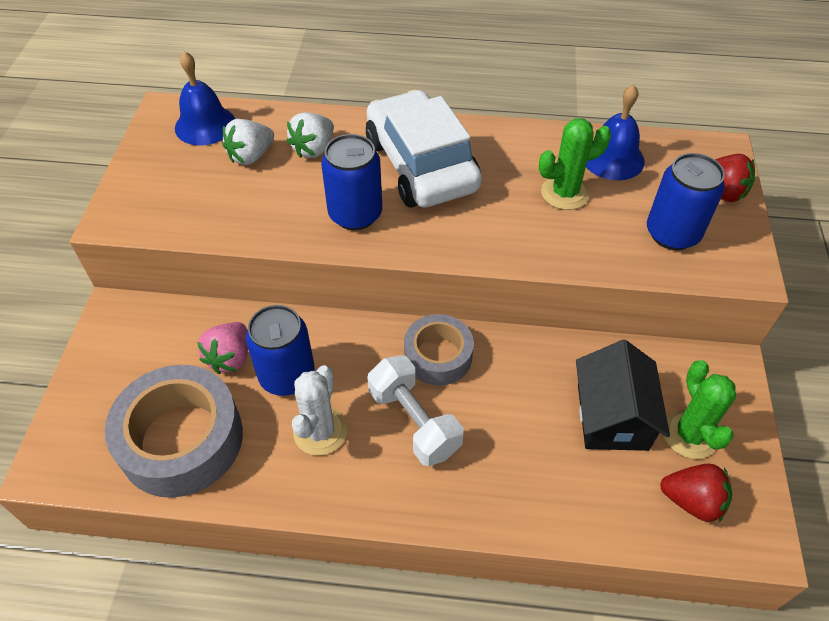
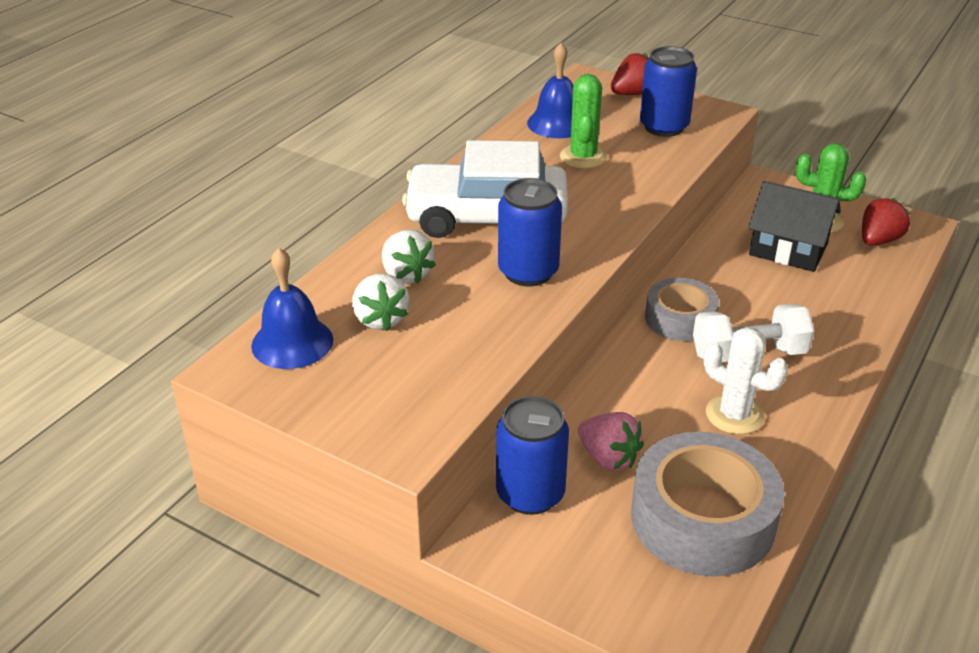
camera: 65 degrees left, 15 degrees down
blue can [246,305,315,396] -> blue can moved to [496,396,569,515]

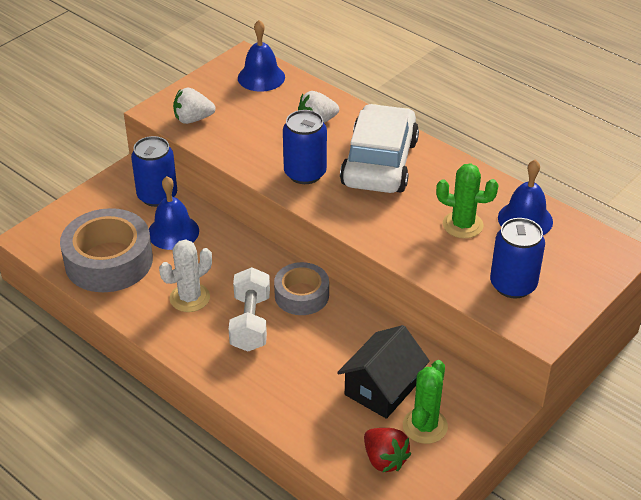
camera: 100 degrees right, 5 degrees up
white strawberry [352,273,410,331] -> white strawberry moved to [173,87,216,124]
pink strawberry [578,412,644,471] -> blue bell [149,176,199,250]
red strawberry [611,53,649,95] -> none

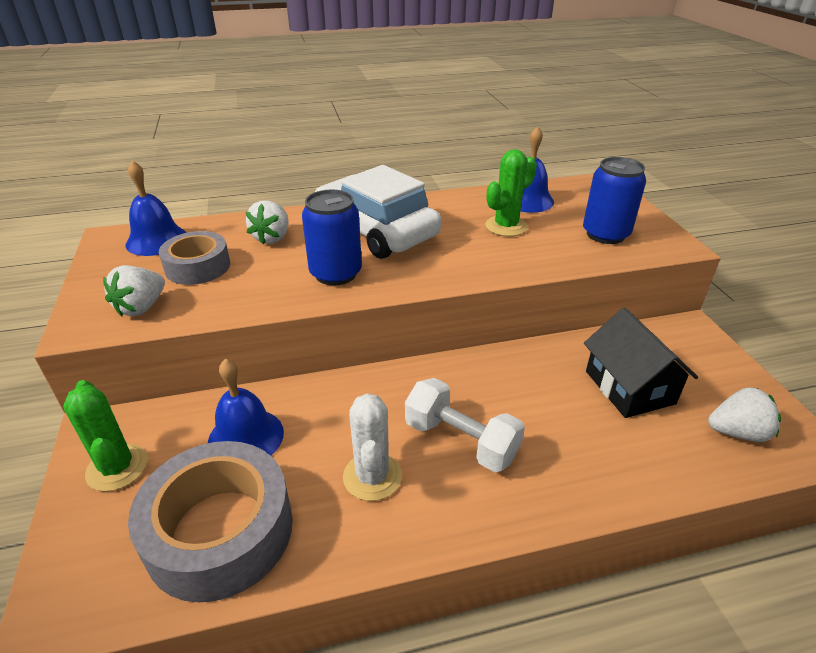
camera: 55 degrees left, 5 degrees down
blue can [131,136,177,207] -> none
grey tape [274,262,329,315] -> grey tape moved to [159,231,230,285]
red strawberry [364,428,411,472] -> white strawberry [708,388,781,442]
green cactus [403,360,448,444] -> green cactus moved to [63,380,148,492]

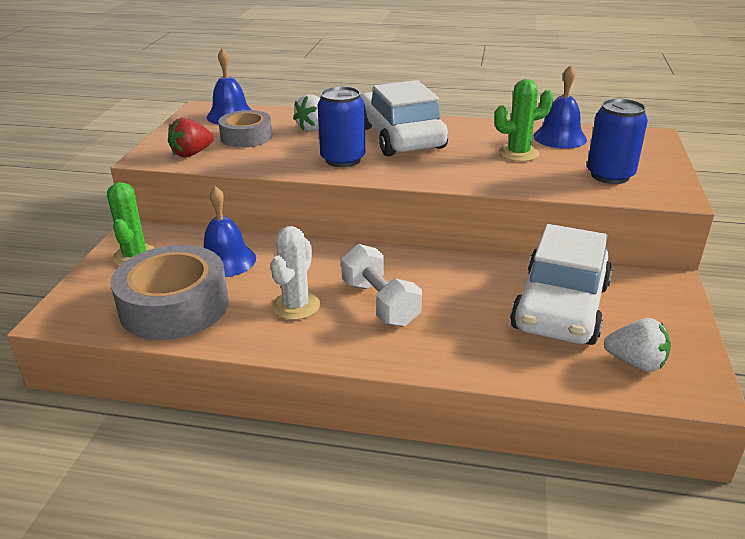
camera: 25 degrees right, 5 degrees down
white strawberry [103,265,165,316] -> red strawberry [168,118,214,158]
black house [584,308,698,418] -> white car [510,224,612,345]

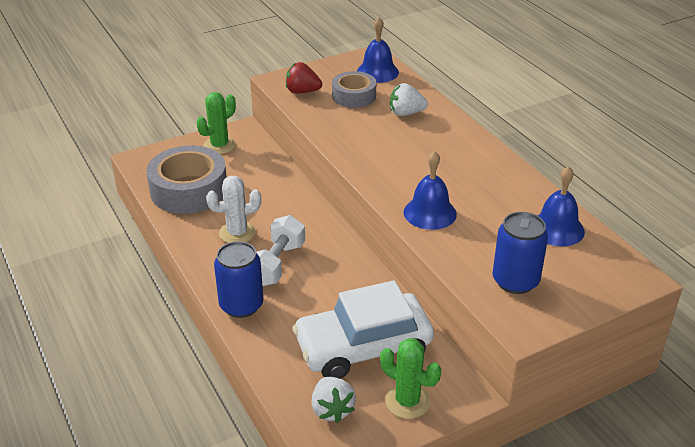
camera: 50 degrees right, 5 degrees up
blue bell [204,186,256,277] -> blue bell moved to [404,151,457,230]
blue can [317,86,365,167] -> blue can moved to [214,241,264,318]
white car [360,80,448,156] -> none
green cactus [494,79,554,162] -> green cactus moved to [380,338,441,419]

